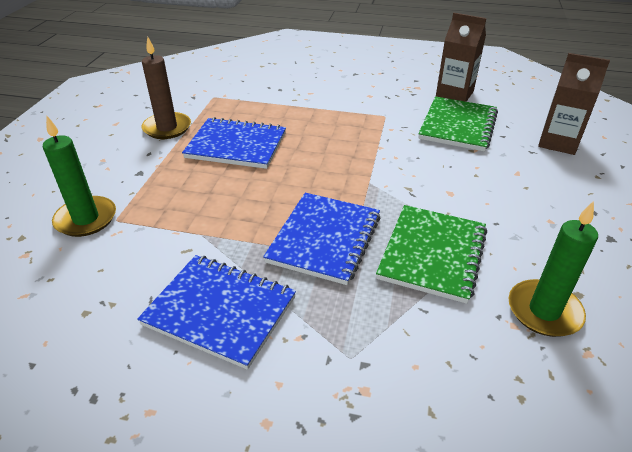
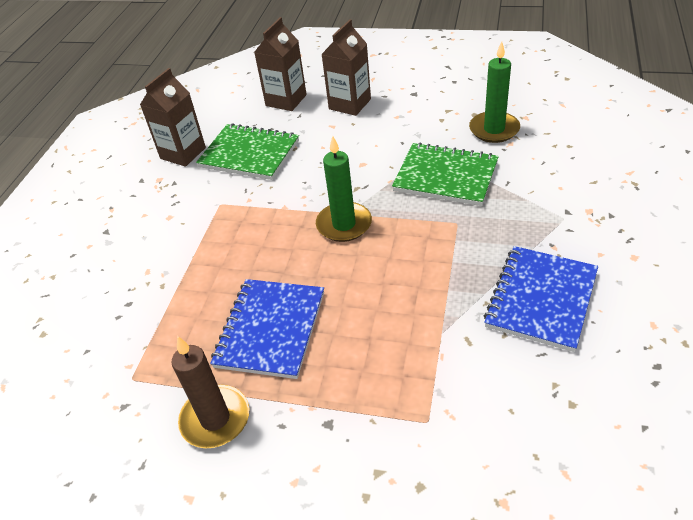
camera: 85 degrees left, 5 degrees up
green candle [43,116,116,237] -> green candle moved to [316,136,372,242]
blue notebook [263,193,381,285] -> none
none -> brown carton [321,19,371,116]

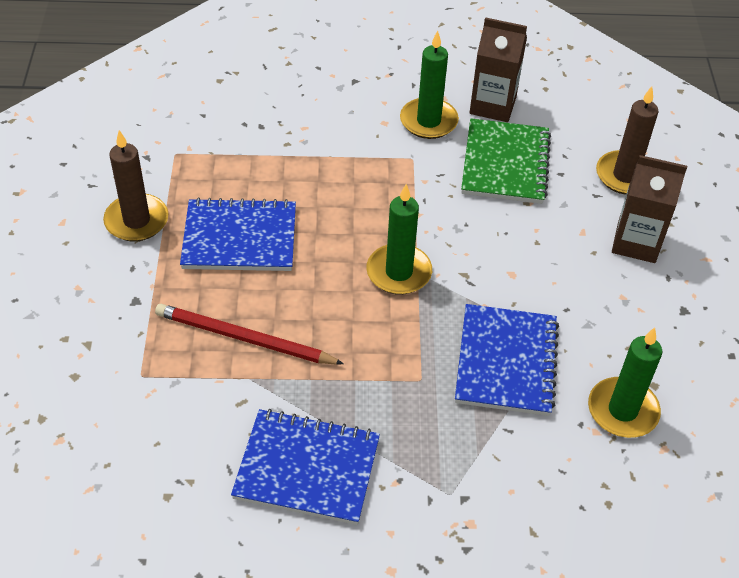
camera: 70 degrees right, 5 degrees up
brown carton [254,17,307,111] -> brown candle [596,86,659,195]
green notebook [392,143,499,206] -> blue notebook [455,304,559,416]
none -> red pencil [155,304,344,365]
none -> green candle [400,30,459,139]

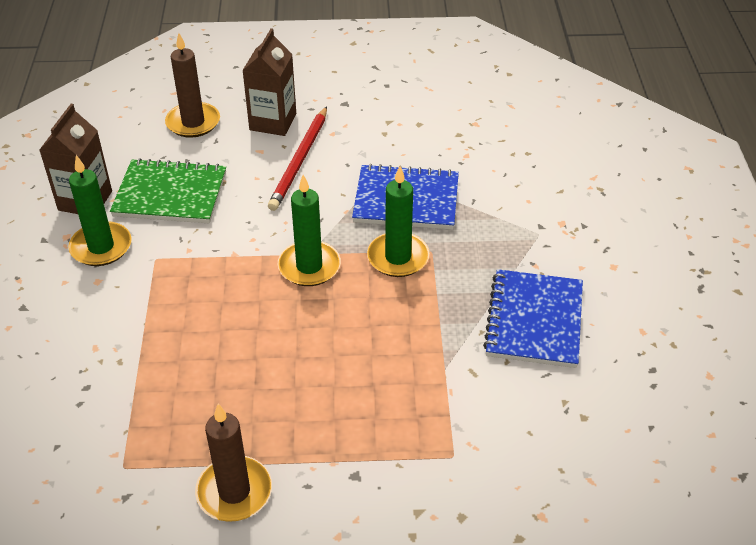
camera: 90 degrees left, 5 degrees down
red pencil [155,304,344,365] -> red pencil moved to [268,106,327,211]
blue notebook [180,197,296,271] -> none
green candle [588,327,662,438] -> green candle moved to [367,166,430,277]

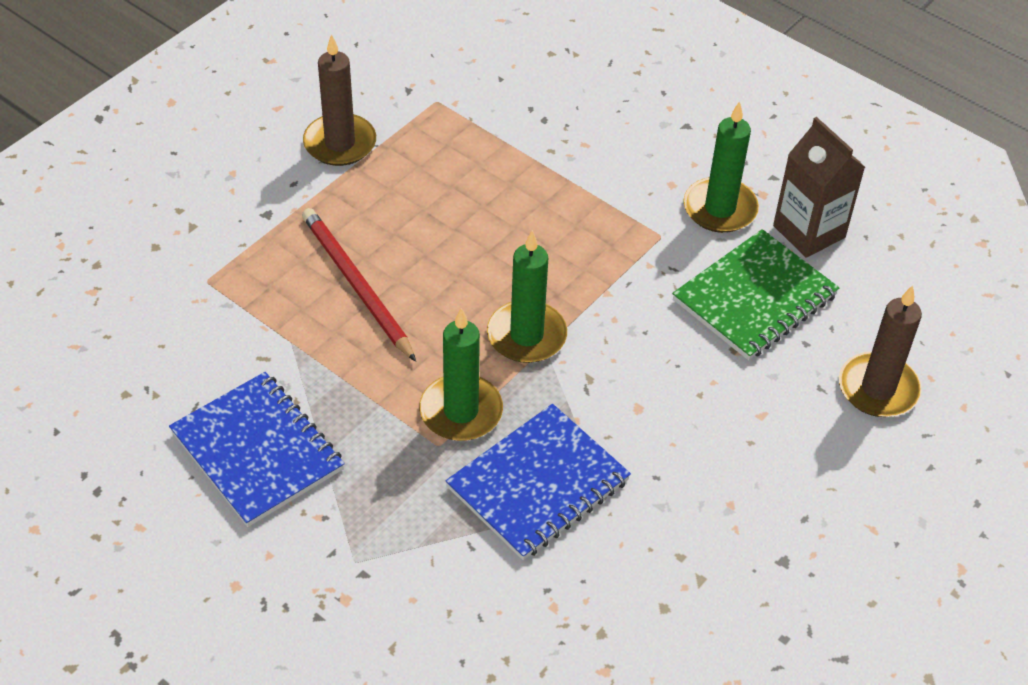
camera: 130 degrees right, 5 degrees up
brown carton [242,28,296,136] -> none
red pencil [268,106,327,211] -> red pencil moved to [302,208,416,362]

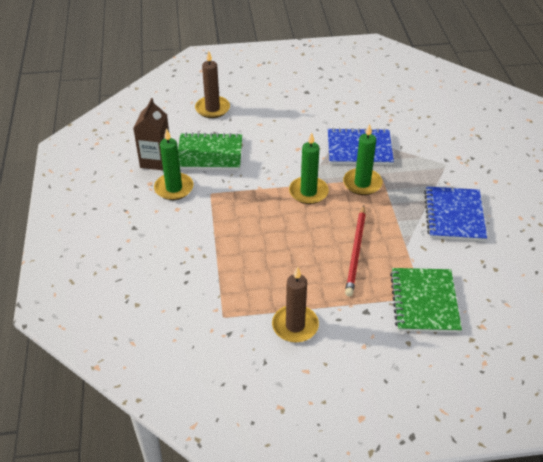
camera: 135 degrees left, 5 degrees down
none -> green notebook [390,268,462,333]

